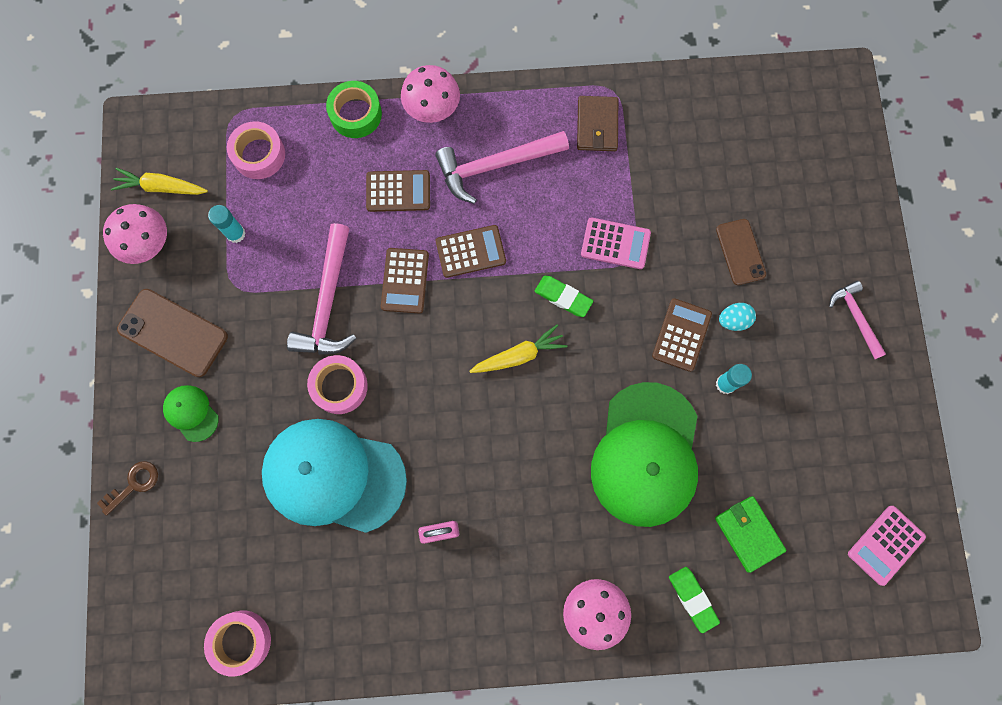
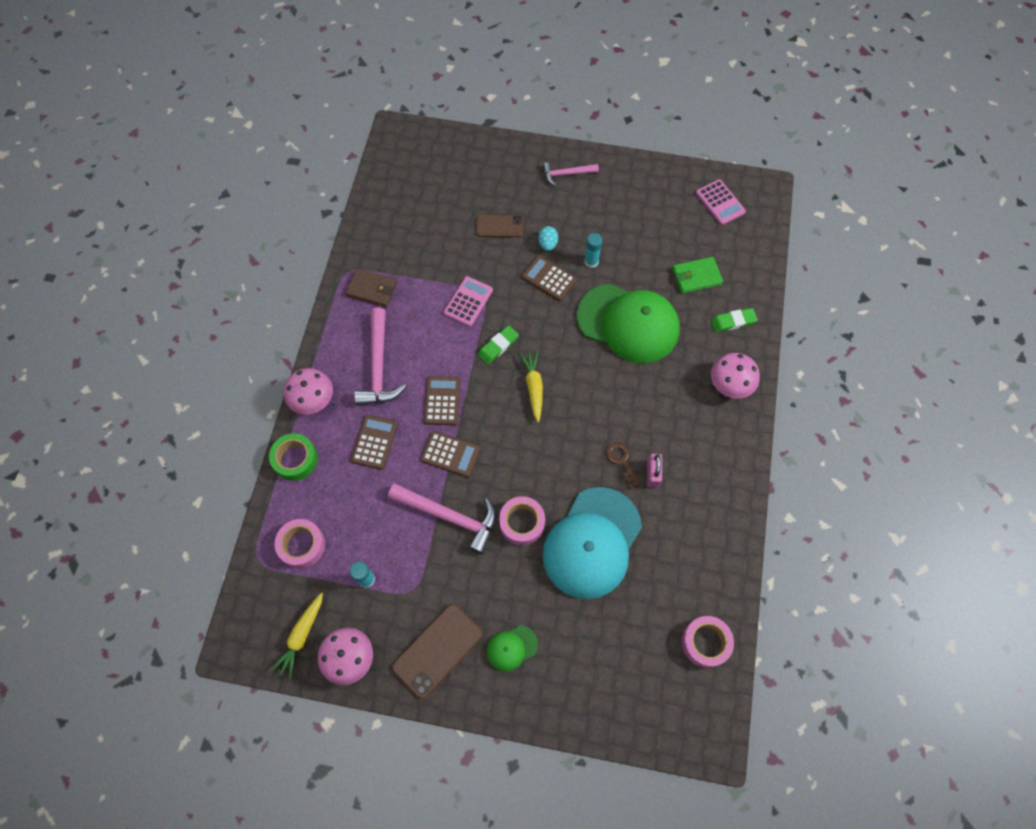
camera: 75 degrees left, 10 degrees down
brown key [97,461,158,515] -> brown key moved to [606,442,641,489]

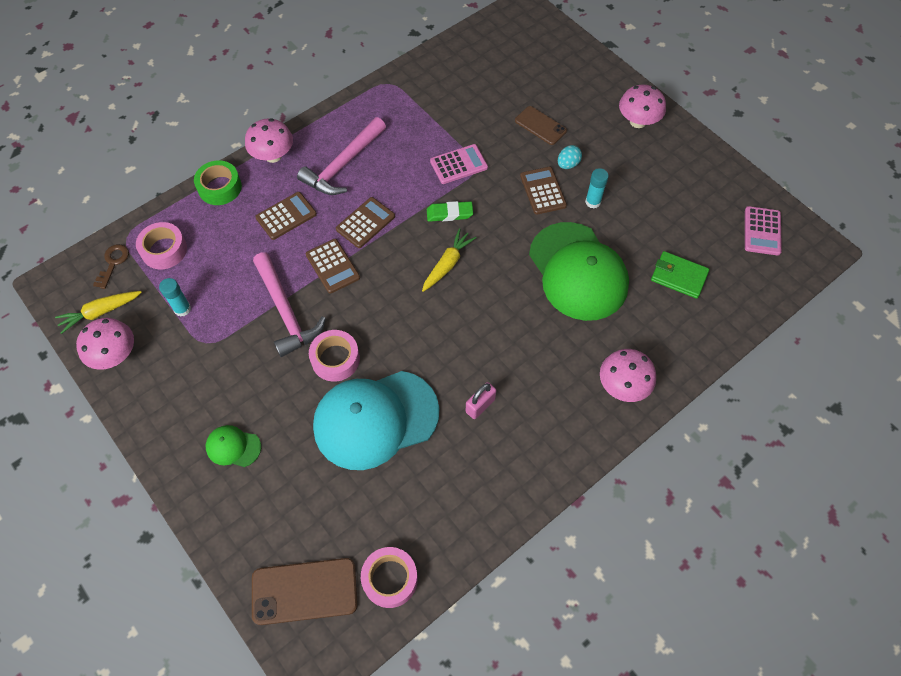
camera: 40 degrees right, 5 degrees down
brown wallet [346,268,397,307] -> none
brown phone [392,604,483,699] -> brown phone moved to [252,558,358,625]
pink hammer [542,163,599,186] -> pink mushroom [619,84,666,128]
brown key [606,442,641,489] -> brown key moved to [93,244,129,289]
green eraser [711,308,758,332] -> none

